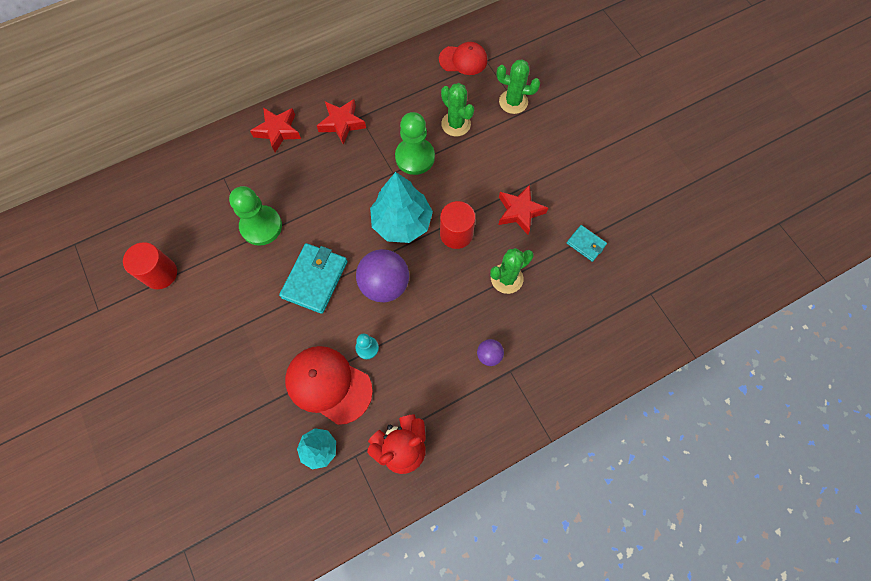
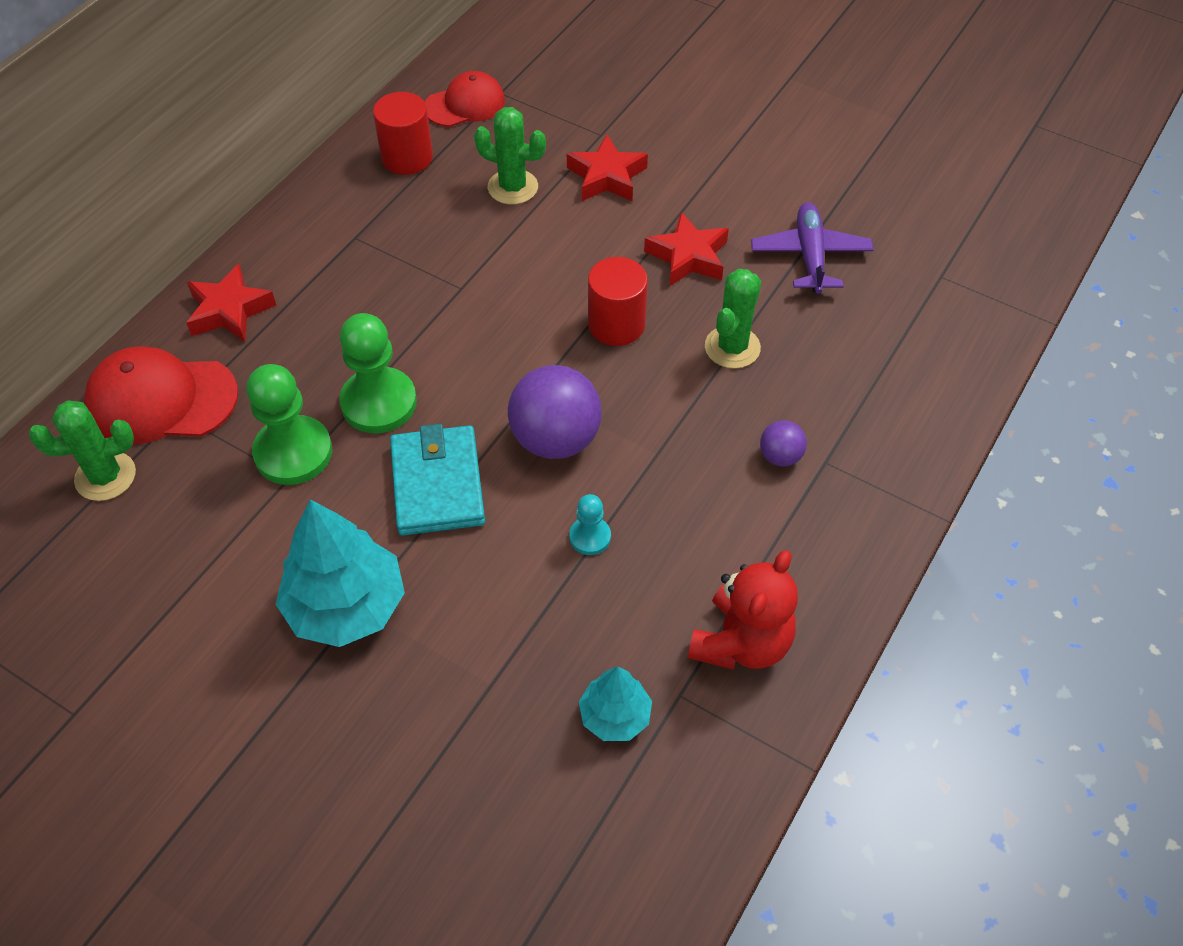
camera: 30 degrees left, 15 degrees down
red cylinder [123,242,177,289] -> red cylinder moved to [373,92,433,175]
red cap [285,346,373,425] -> red cap moved to [84,346,238,445]
red star [317,99,366,145] -> red star moved to [567,135,648,201]
turquoise tree [370,172,433,243] -> turquoise tree moved to [276,499,405,647]
green pawn [395,112,435,175] -> green pawn moved to [339,313,417,433]
green cactus [497,59,540,114] -> green cactus moved to [29,400,136,501]
turquoise wallet [567,225,607,262] -> purple plane [751,202,873,294]

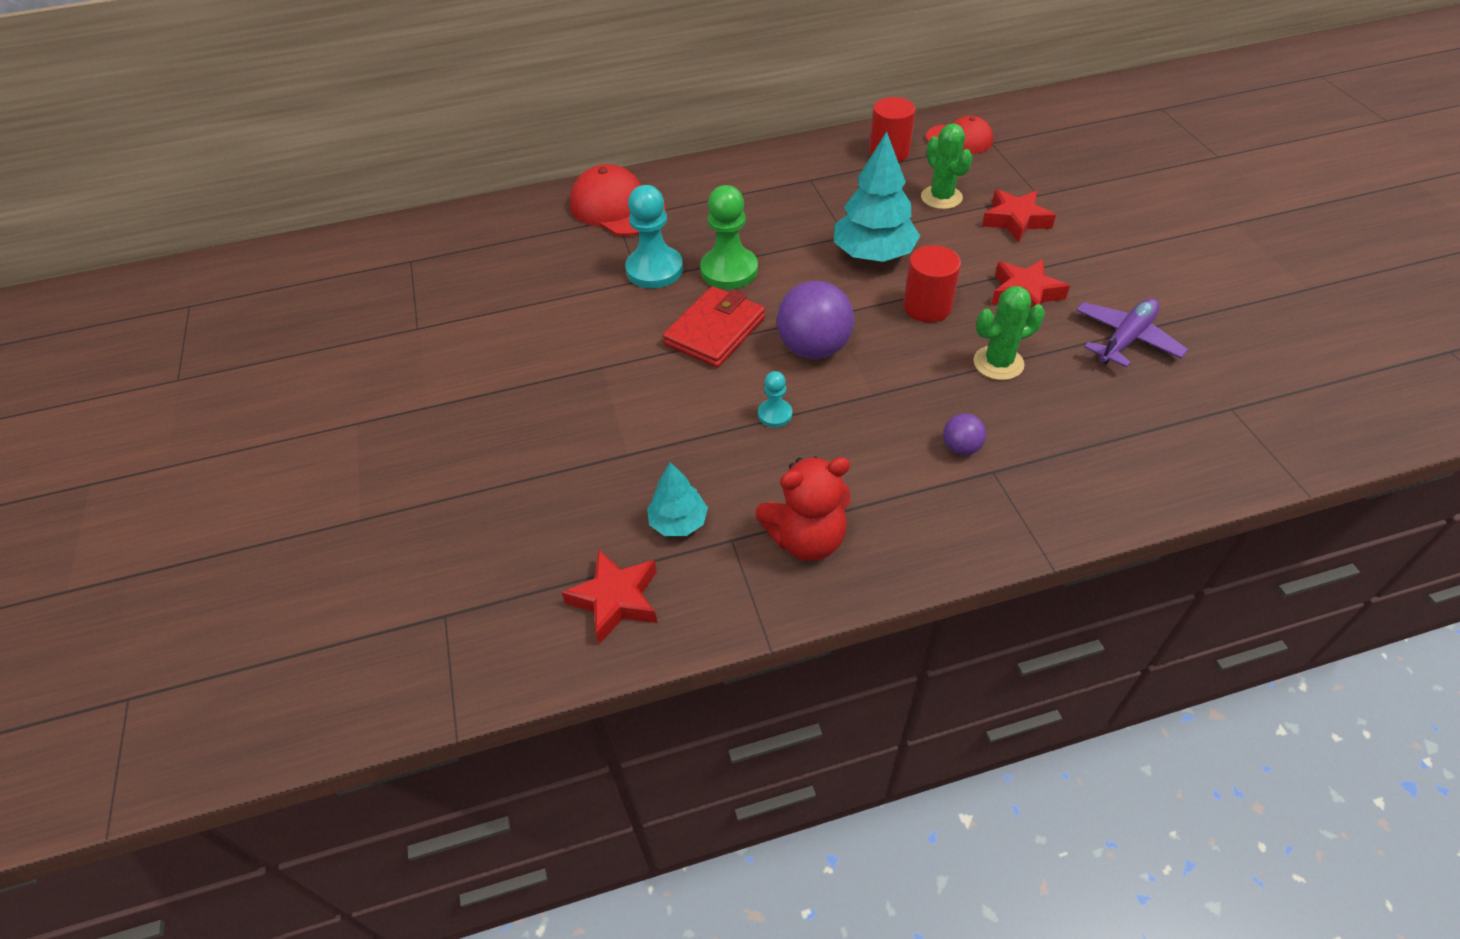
camera: 45 degrees right, 5 degrees down
green cactus [29,400,136,501] -> none
red star [186,264,276,342] -> red star moved to [561,549,657,644]
green pawn [247,364,333,485] -> turquoise pawn [625,185,683,288]
turquoise tree [276,499,405,647] -> turquoise tree moved to [834,131,920,262]
turquoise wallet [390,424,485,536] -> red wallet [663,286,765,368]

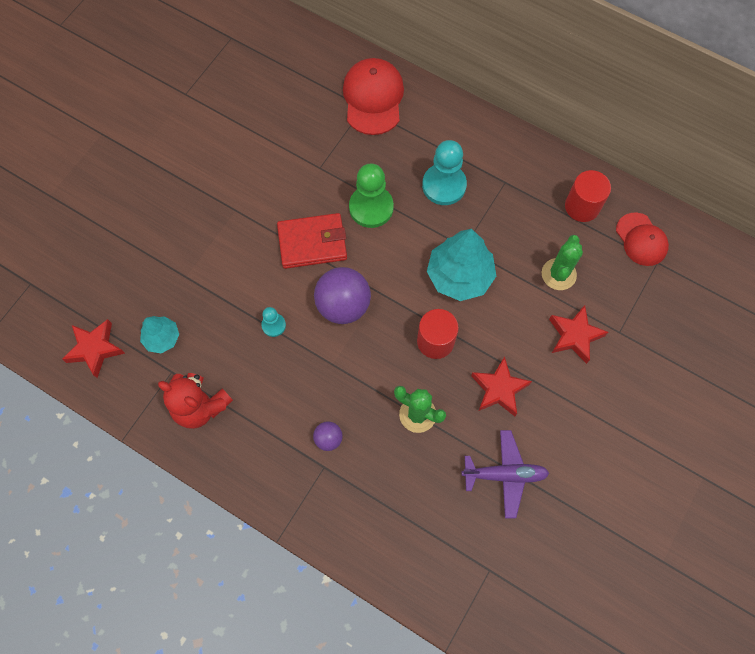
camera: 45 degrees right, 20 degrees up
turquoise pawn [625,185,683,288] -> turquoise pawn moved to [422,140,467,205]

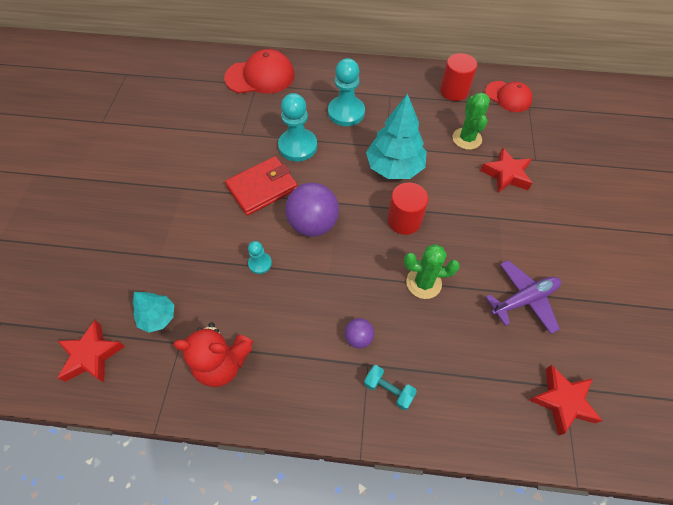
camera: 25 degrees left, 10 degrees down
red cap [343,58,404,135] -> red cap turned 105 degrees clockwise [224,49,294,94]
green pawn [349,163,394,228] -> turquoise pawn [278,93,317,162]
red star [471,356,532,416] -> red star moved to [529,365,603,436]
none -> turquoise dumbbell [364,365,417,410]

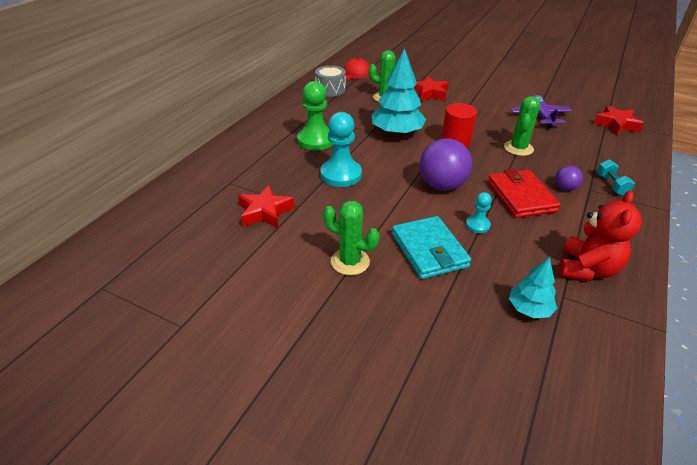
camera: 70 degrees left, 20 degrees down
red star [58,320,125,382] -> red star moved to [238,185,294,228]
red cap [224,49,294,94] -> none
red wallet [225,156,297,216] -> red wallet moved to [488,169,561,218]
turquoise pawn [328,58,365,126] -> green pawn [297,81,333,150]
turquoise dumbbell [364,365,417,410] -> turquoise dumbbell turned 60 degrees counterclockwise [597,159,635,196]
red cylinder [440,53,477,101] -> grey drum [315,65,346,97]
none -> green cactus [323,201,380,275]
none -> turquoise wallet [392,216,471,279]

